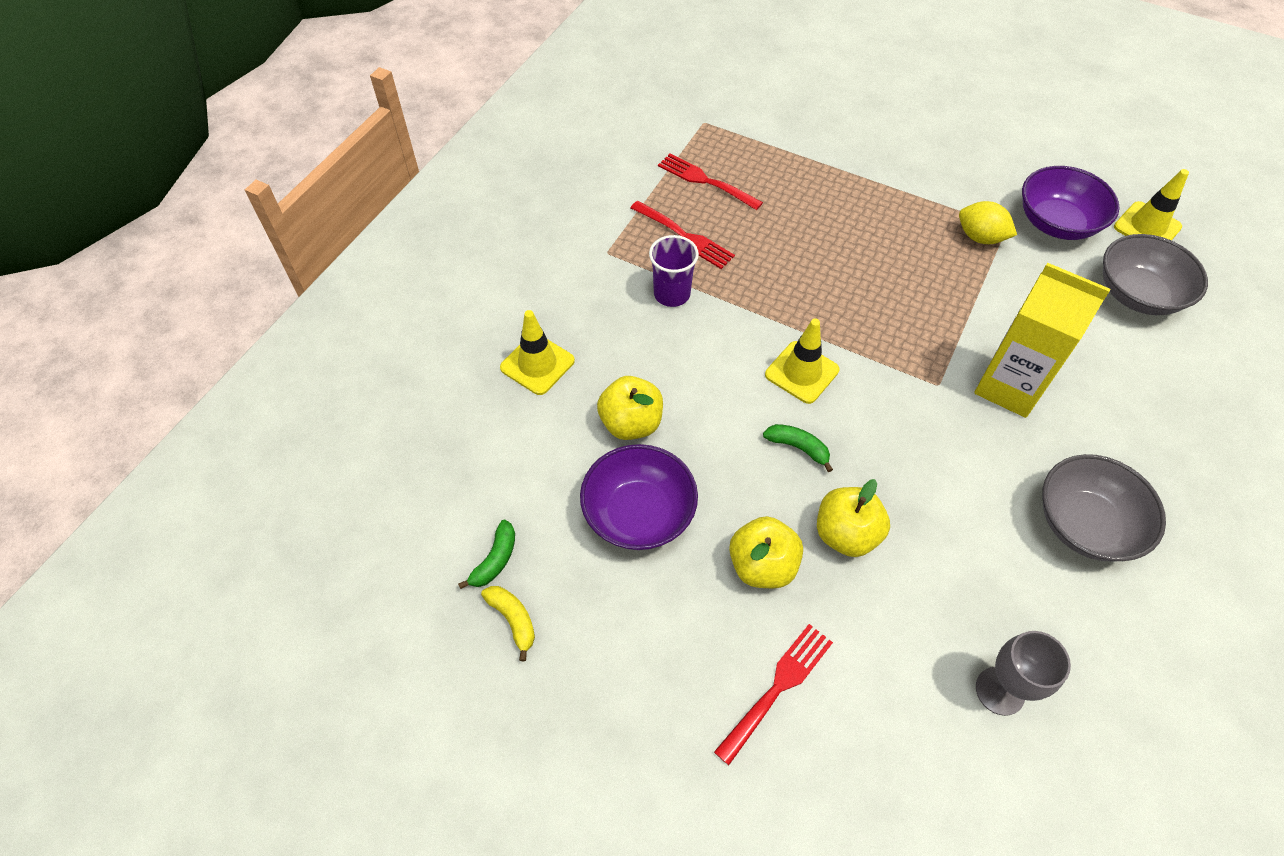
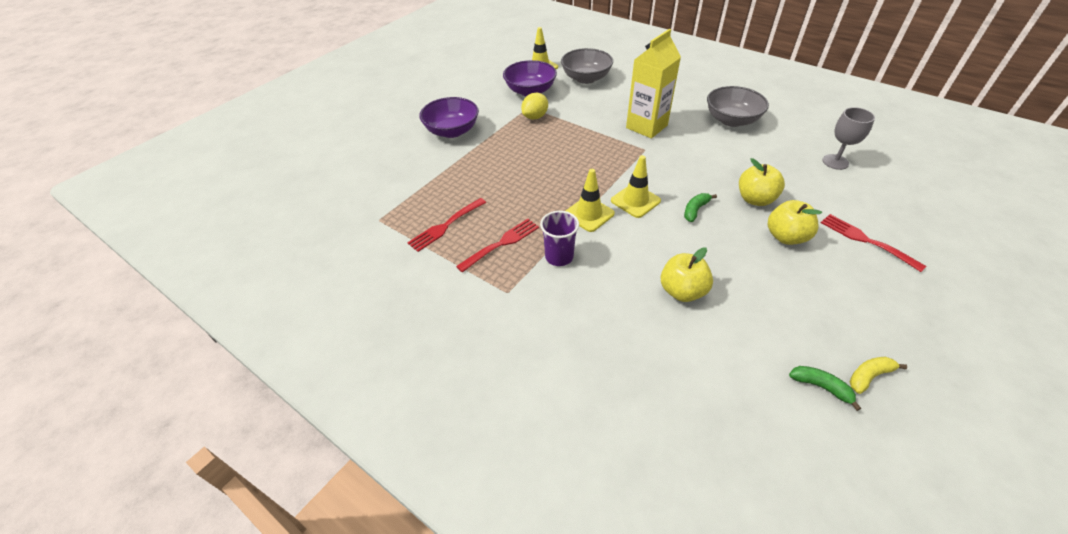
camera: 80 degrees left, 10 degrees down
yellow traffic cone [500,310,575,395] -> yellow traffic cone moved to [566,169,615,232]
purple bowl [580,444,698,550] -> purple bowl moved to [420,97,479,138]

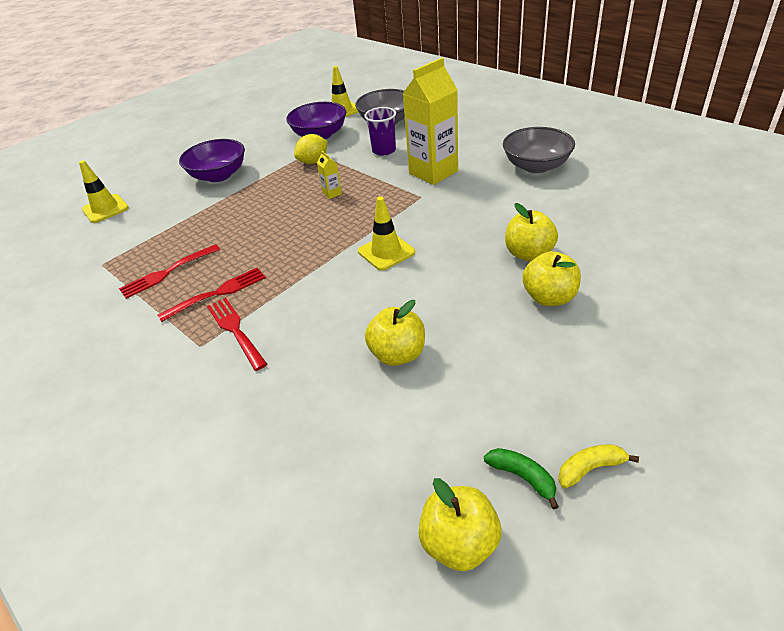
camera: 10 degrees right, 5 degrees down
purple cup [540,211,579,266] -> purple cup moved to [364,107,396,156]
yellow traffic cone [566,169,615,232] -> yellow traffic cone moved to [79,160,129,223]
green banana [684,193,717,222] -> none
red fork [821,214,926,272] -> red fork moved to [207,298,267,371]
grey goblet [822,107,875,170] -> none
none -> yellow carton [317,151,342,199]
none -> yellow apple [418,478,502,571]

